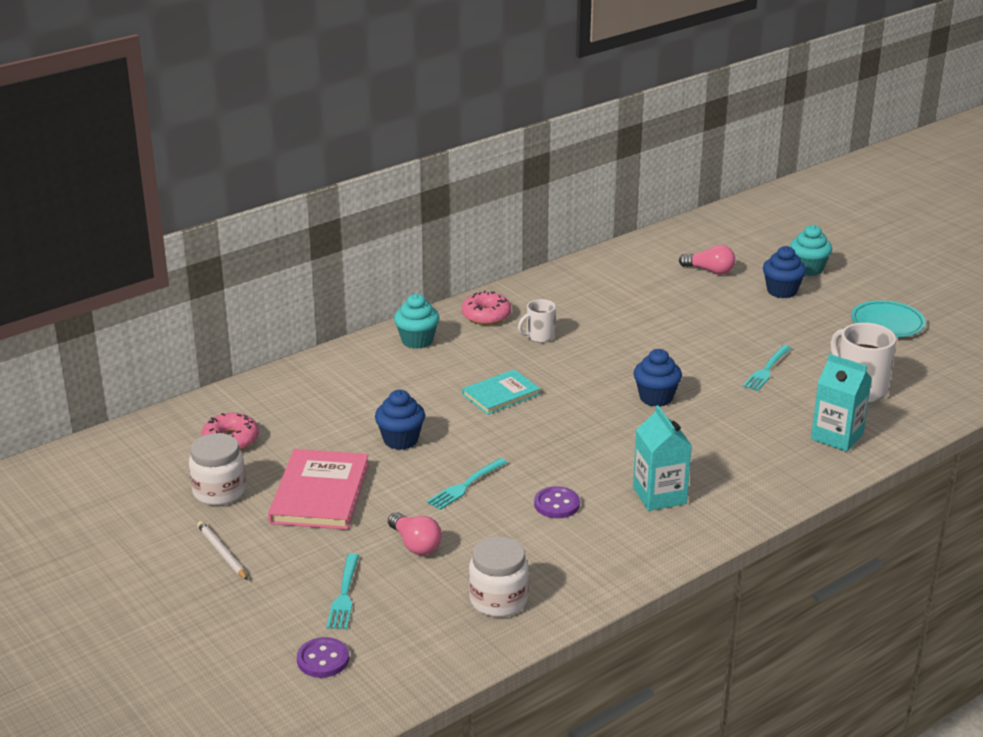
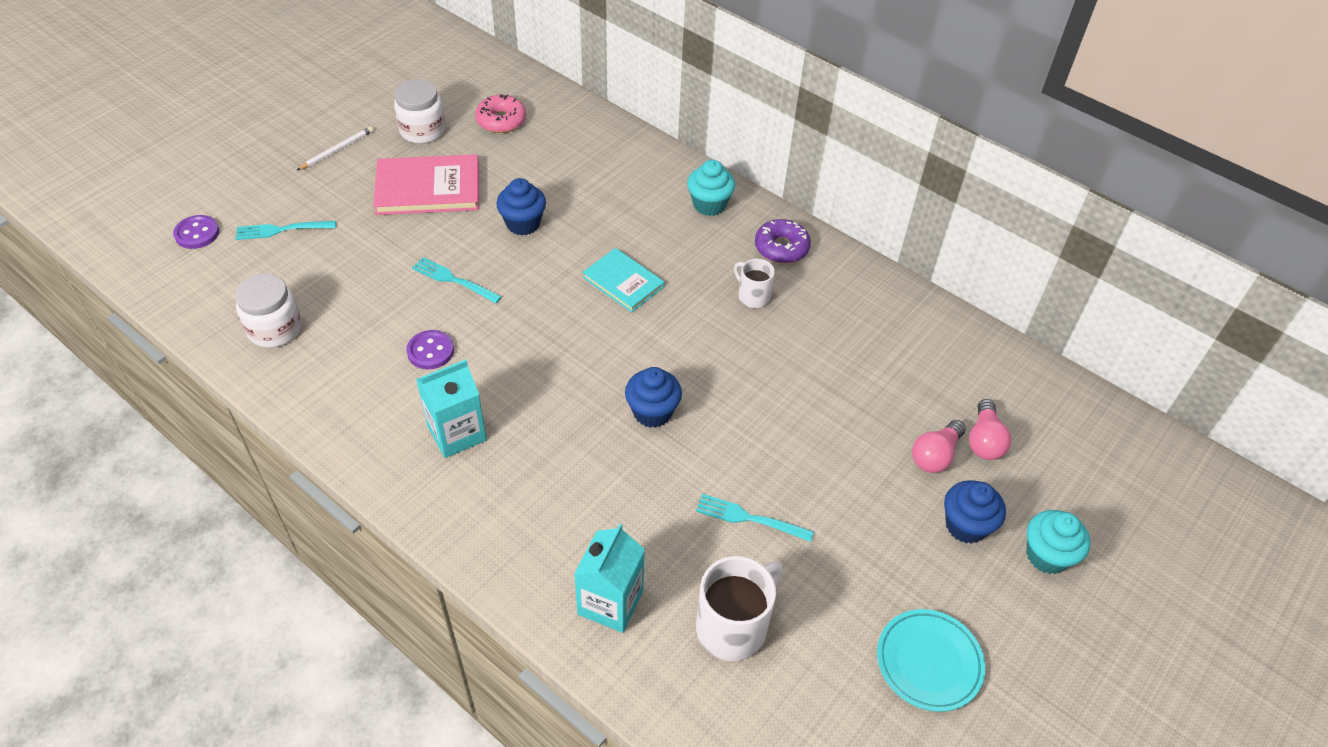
camera: 75 degrees right, 20 degrees up
pink light bulb [388,512,442,555] -> pink light bulb moved to [912,420,966,473]
pink donut [462,291,511,325] -> purple donut [755,219,811,263]

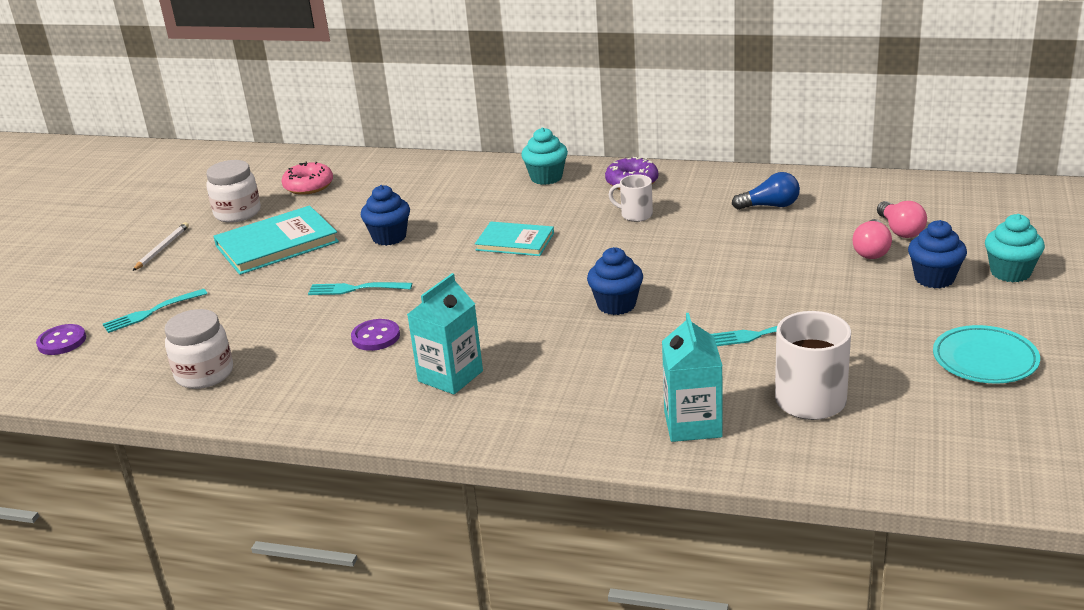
camera: 20 degrees left, 20 degrees down
pink book [373,154,479,215] -> turquoise book [213,206,339,275]
none -> blue light bulb [732,172,800,210]

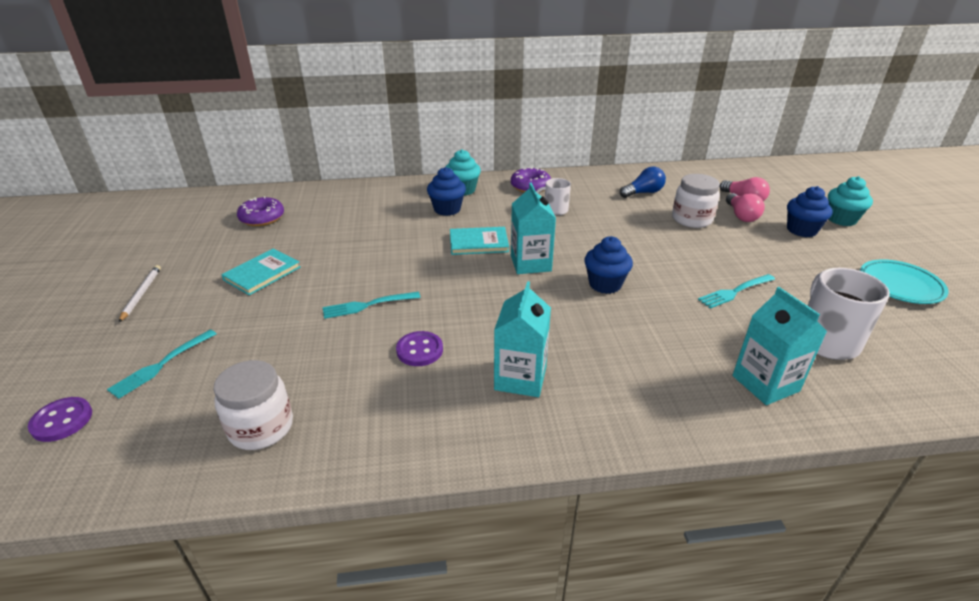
camera: 25 degrees left, 5 degrees up
white jar [206,160,261,223] -> white jar moved to [672,174,720,228]
turquoise book [213,206,339,275] -> turquoise book [221,248,300,295], size x0.63
pink donut [282,161,333,195] -> purple donut [237,196,284,226]
blue cupcake [361,185,410,246] -> blue cupcake moved to [427,167,466,216]
none -> turquoise carton [511,183,556,274]

